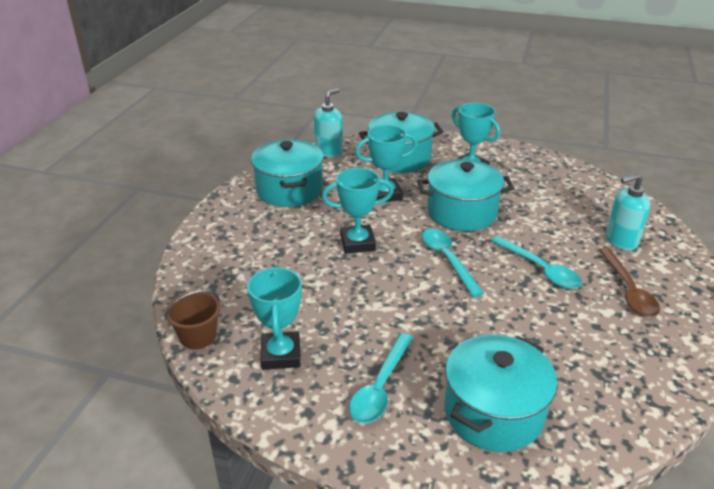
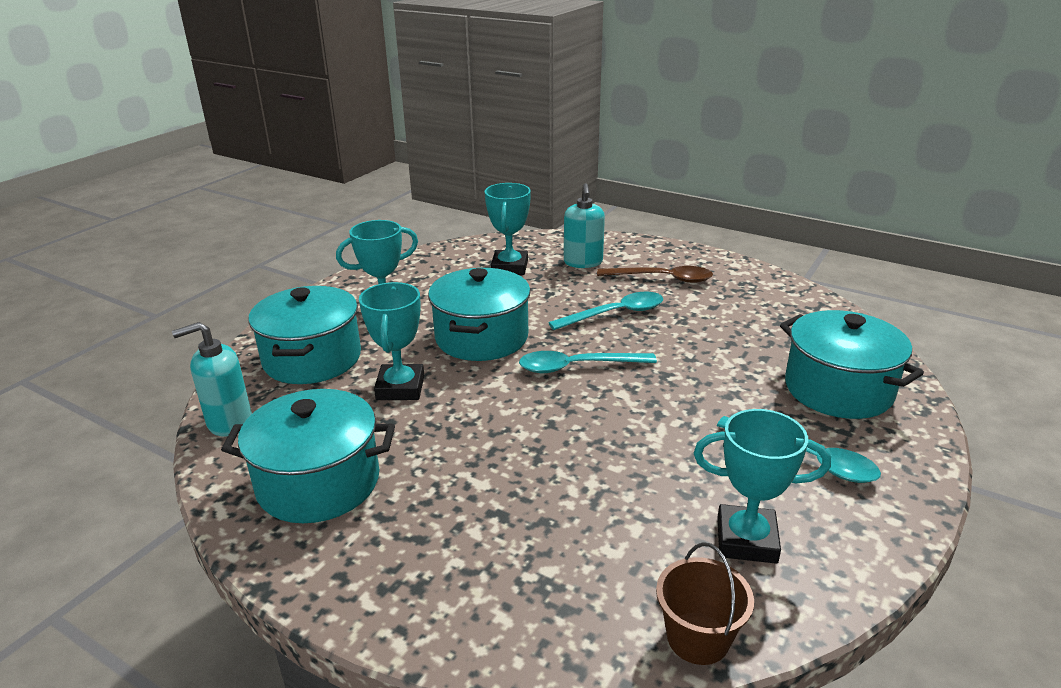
camera: 75 degrees left, 5 degrees down
turquoise soap dispenser [314,89,343,158] -> turquoise soap dispenser turned 75 degrees counterclockwise [172,322,252,436]
turquoise trophy [322,168,393,254] -> turquoise trophy moved to [485,183,531,275]

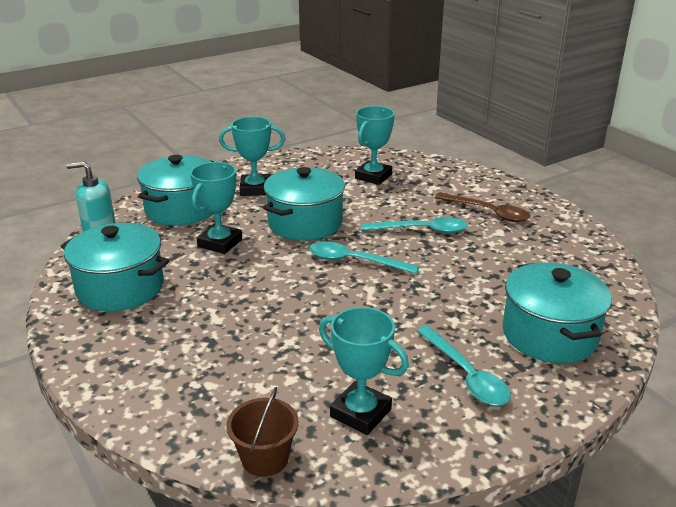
camera: 25 degrees right, 0 degrees up
turquoise soap dispenser [564,183,605,268] -> none

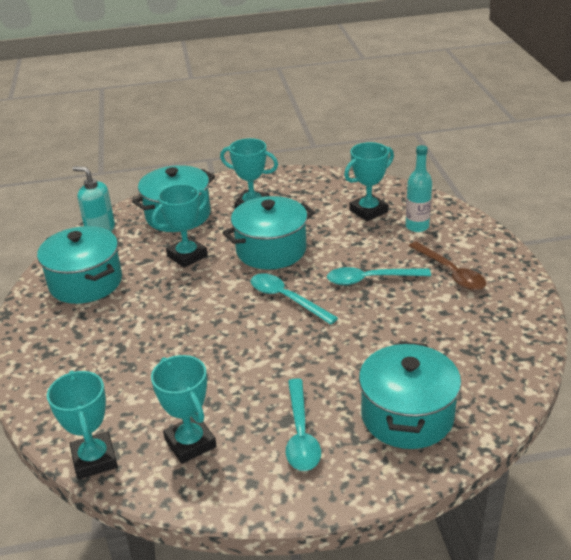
camera: 25 degrees right, 5 degrees up
brown bucket [226,387,299,477] -> turquoise trophy [47,371,118,480]
turquoise spoon [362,217,468,233] -> turquoise spoon turned 150 degrees clockwise [327,267,431,285]
none -> turquoise bottle [405,145,432,232]

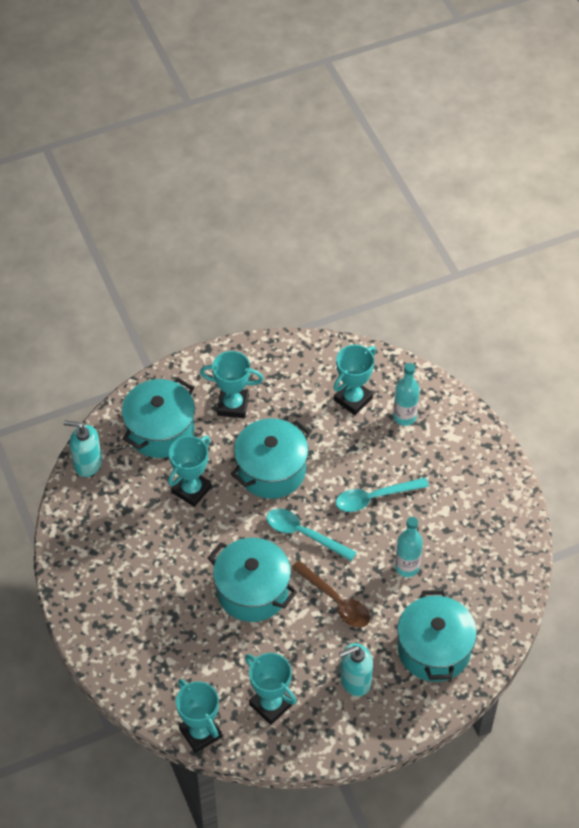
camera: 15 degrees left, 20 degrees up
turquoise pot [37,226,122,304] -> turquoise pot moved to [208,538,297,622]
turquoise spoon [286,378,321,471] -> turquoise soap dispenser [339,643,373,696]
brown spoon [409,241,486,291] -> brown spoon moved to [291,561,370,628]
none -> turquoise bottle [395,517,423,577]

